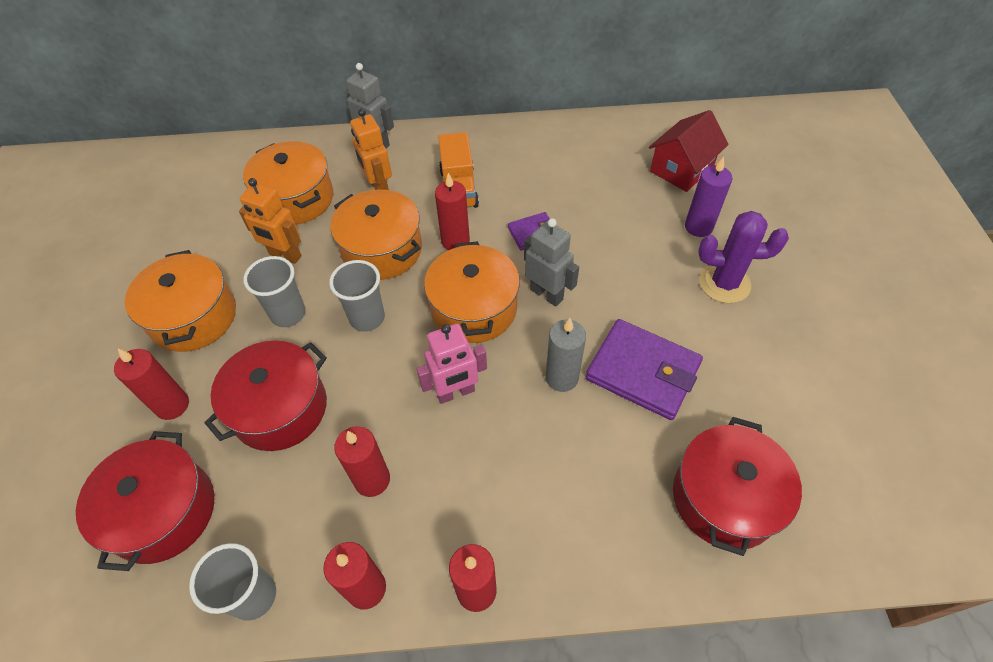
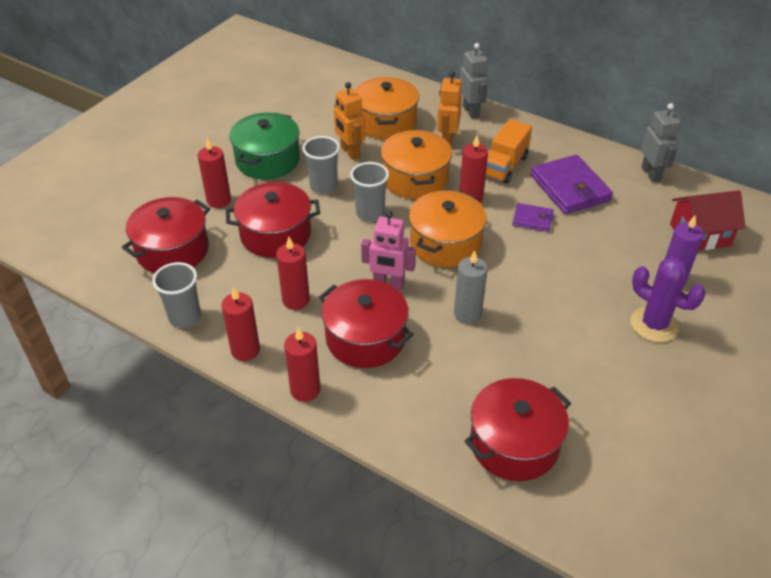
camera: 35 degrees right, 10 degrees down
orange pot [125,250,236,352] -> green pot [230,113,300,179]
grey robot [524,218,579,307] -> grey robot moved to [641,103,681,182]
purple wallet [586,319,703,420] -> purple wallet moved to [531,155,613,214]
none -> red pot [319,279,414,368]

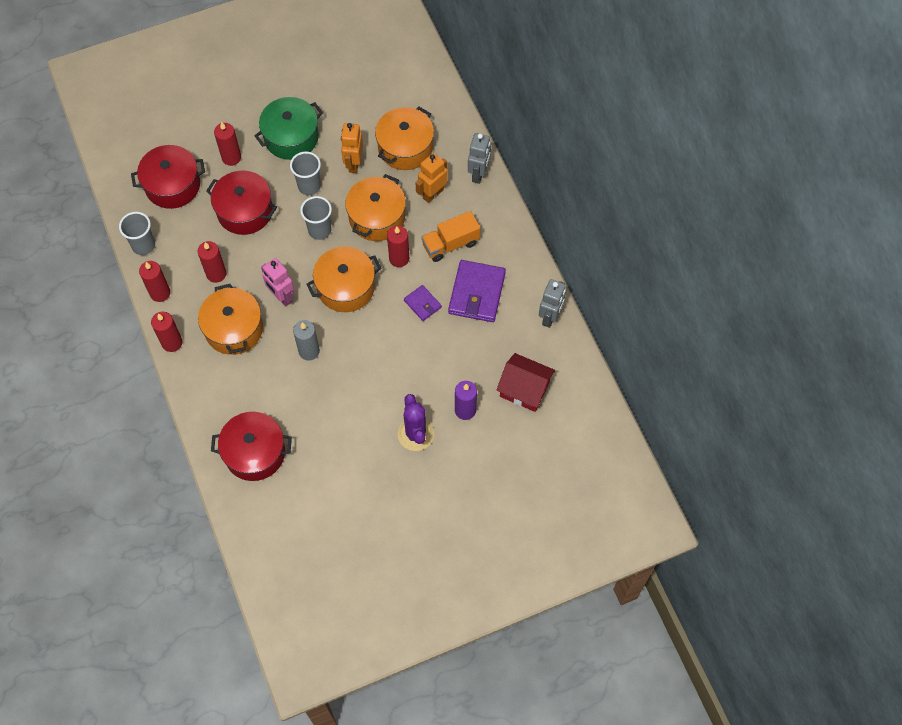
camera: 35 degrees right, 20 degrees up
red pot [319,279,414,368] -> orange pot [198,284,263,355]

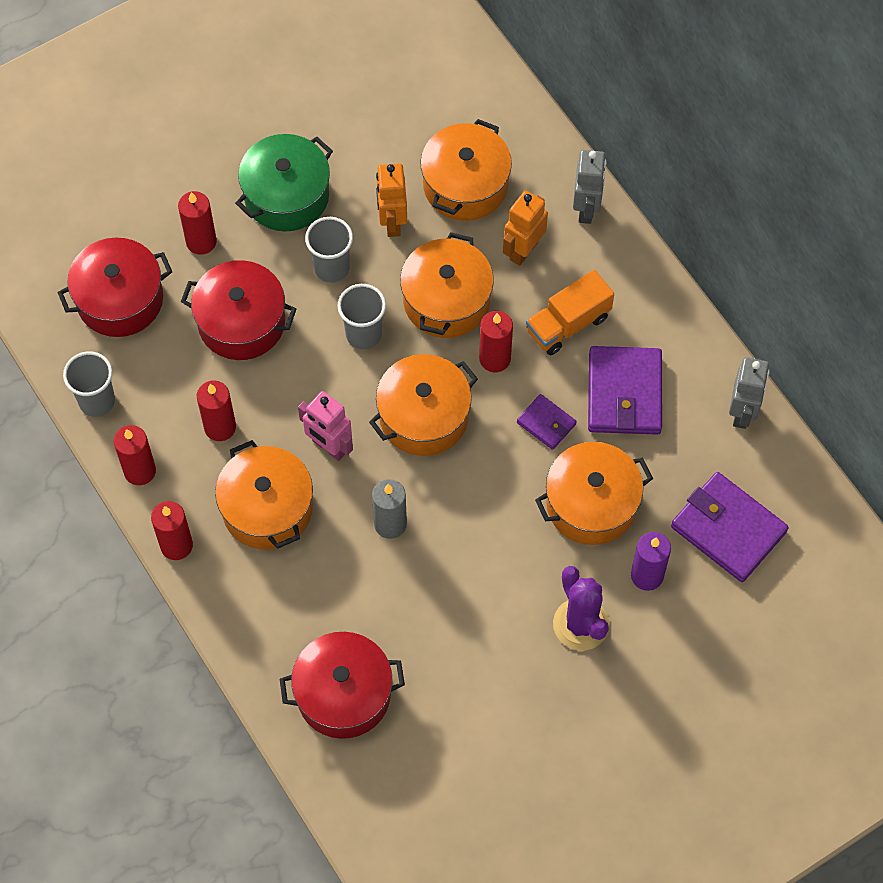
camera: 10 degrees left, 0 degrees up
red house [496,353,555,412] -> purple wallet [671,472,789,582]
none -> orange pot [535,442,653,545]

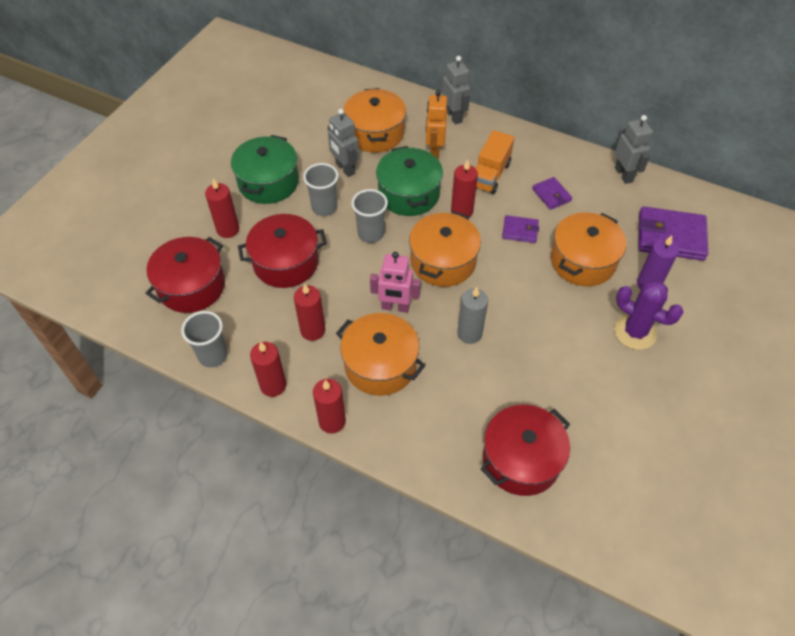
camera: 30 degrees left, 10 degrees down
orange robot [376,163,407,237] -> grey robot [327,109,359,177]
orange pot [400,232,494,338] -> green pot [376,146,443,216]
purple wallet [588,346,662,435] -> purple wallet [532,177,572,210], size x0.53

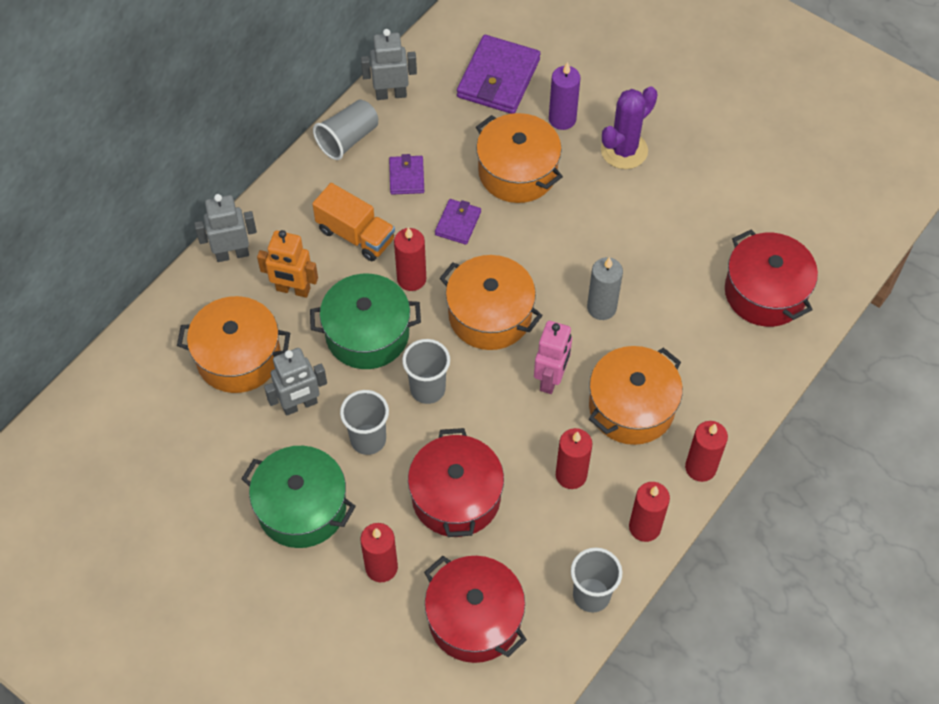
camera: 80 degrees left, 5 degrees up
purple wallet [532,177,572,210] -> purple wallet turned 75 degrees counterclockwise [389,154,424,195]
none -> grey cup [313,100,378,160]

